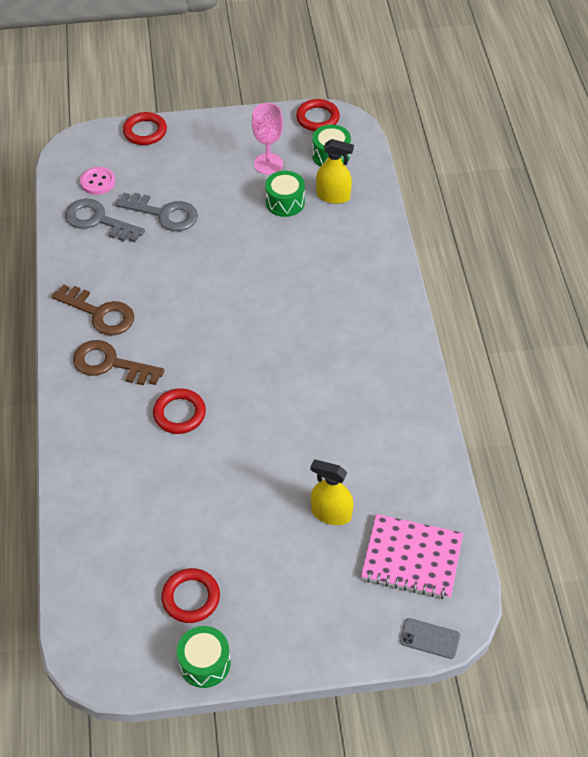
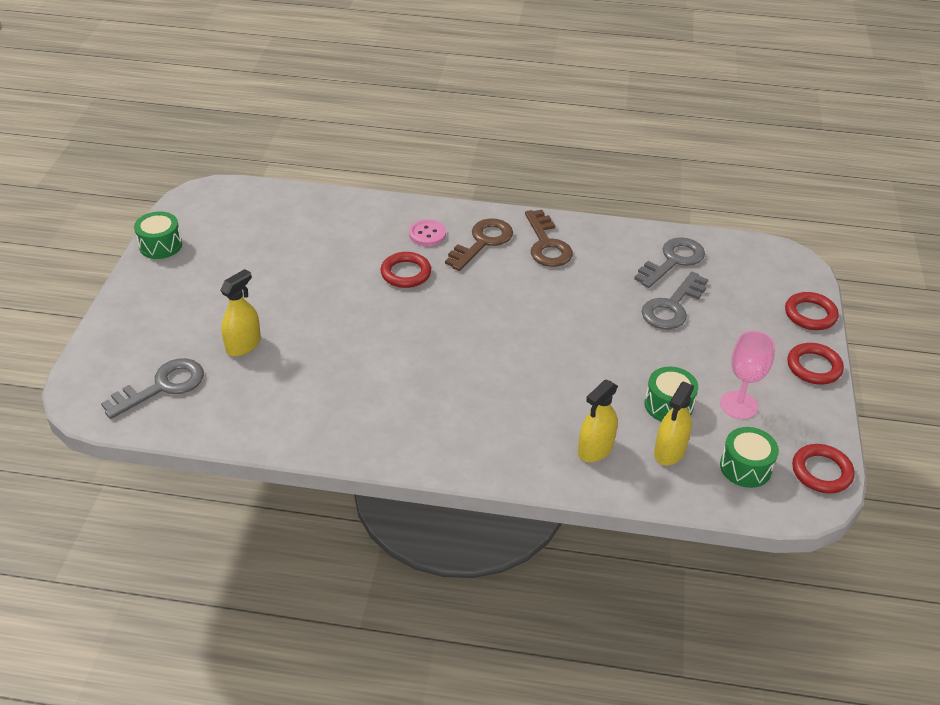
camera: 105 degrees right, 10 degrees down
brown key [52,284,134,336] -> brown key turned 60 degrees counterclockwise [525,210,573,267]
pink button [80,167,115,195] -> pink button moved to [409,220,446,246]
red ring [161,568,220,623] -> red ring moved to [787,343,844,385]
pink notebook [361,514,463,599] -> grey key [101,358,204,419]
grey phone [400,618,460,659] -> none
none -> yellow spray bottle [578,380,618,462]

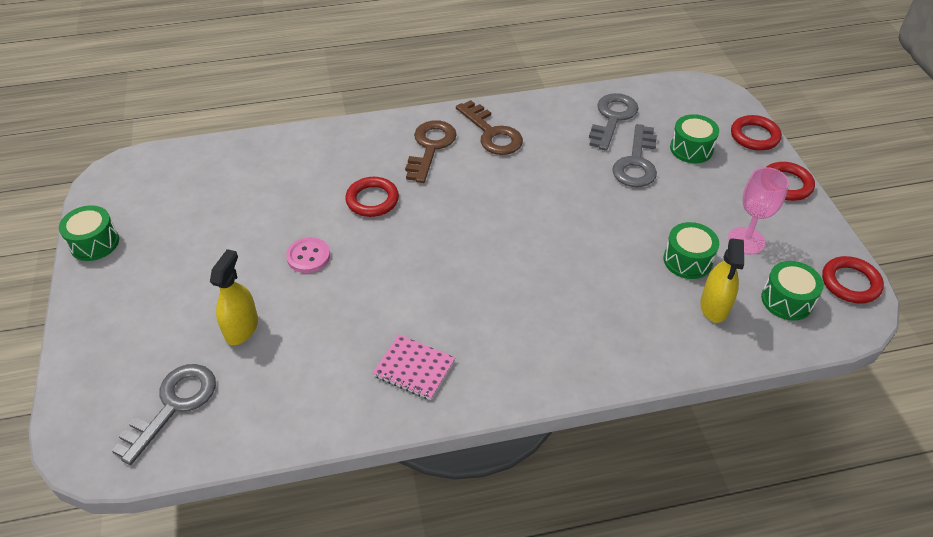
camera: 20 degrees left, 5 degrees up
pink button [409,220,446,246] -> pink button moved to [286,237,330,273]
yellow spray bottle [578,380,618,462] -> none
none -> pink notebook [373,334,455,400]
none -> green drum [670,114,719,163]

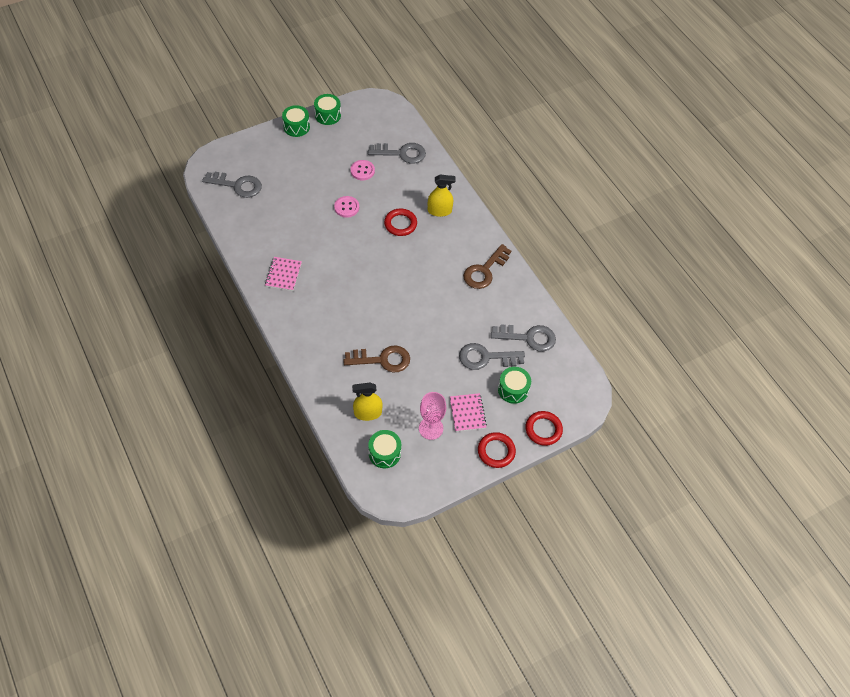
camera: 70 degrees right, 10 degrees up
yellow spray bottle [210,249,258,345] -> yellow spray bottle moved to [428,174,455,217]
brown key [405,120,457,183] -> brown key moved to [343,345,410,373]
green drum [664,222,719,279] -> green drum moved to [282,105,310,137]
red ring [822,256,884,304] -> none
none -> pink button [350,160,375,180]
none -> grey key [368,143,426,164]
none -> pink notebook [450,393,487,432]

